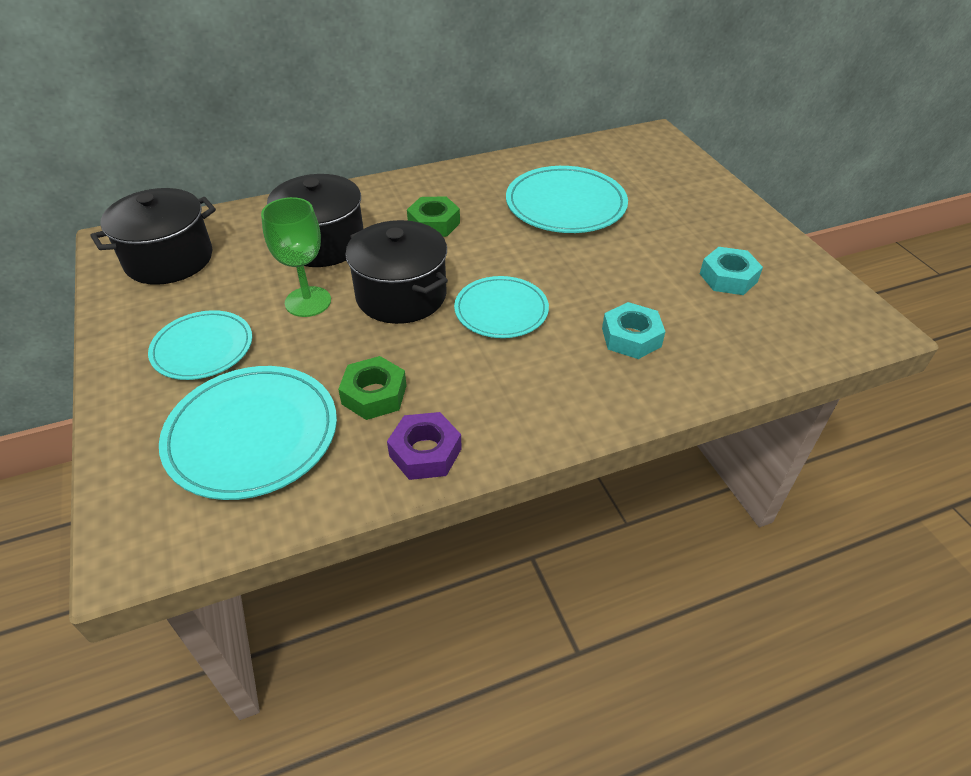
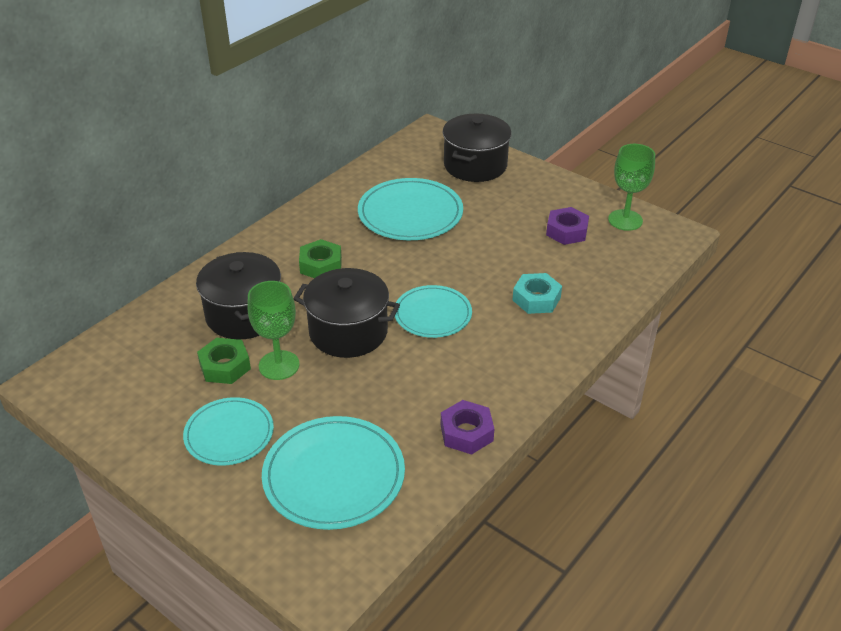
camera: 30 degrees left, 5 degrees down
black pot [90,188,216,285] -> black pot moved to [443,114,512,182]
green nut [338,356,407,420] -> green nut moved to [197,338,251,384]
turquoise nut [700,247,763,295] -> purple nut [546,207,589,245]
none -> green goblet [608,144,655,231]

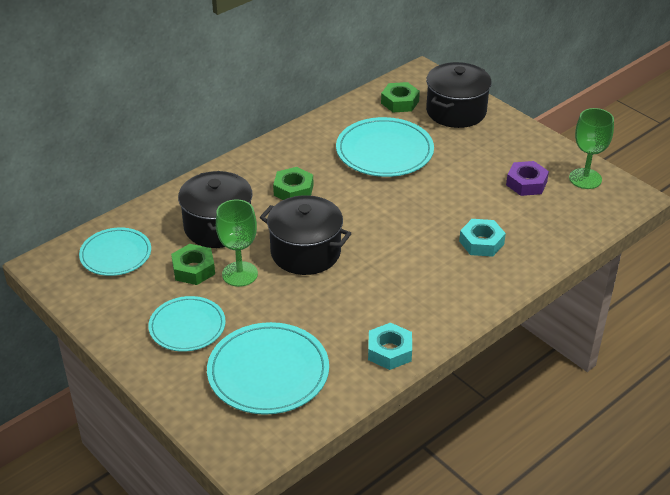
camera: 10 degrees right, 0 degrees up
turquoise plate [395,285,472,338] -> turquoise plate moved to [79,227,151,276]
purple nut [441,400,494,455] -> turquoise nut [368,322,412,370]
none -> green nut [381,82,420,112]

